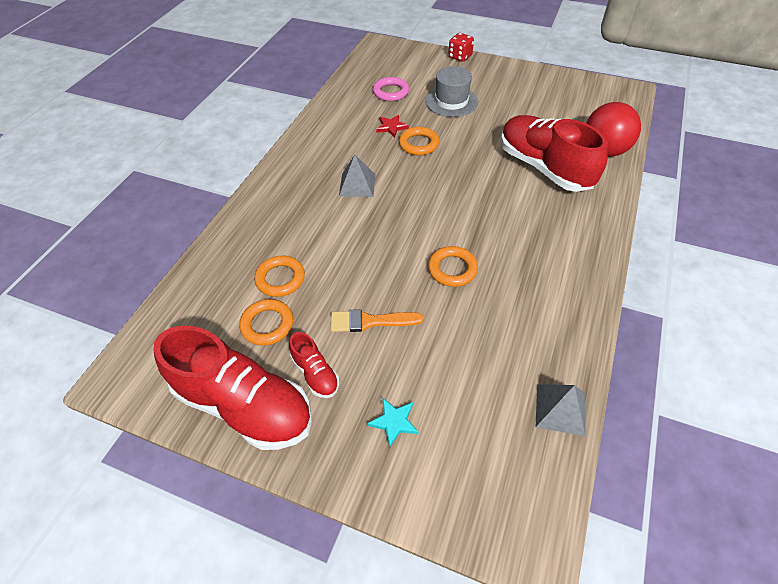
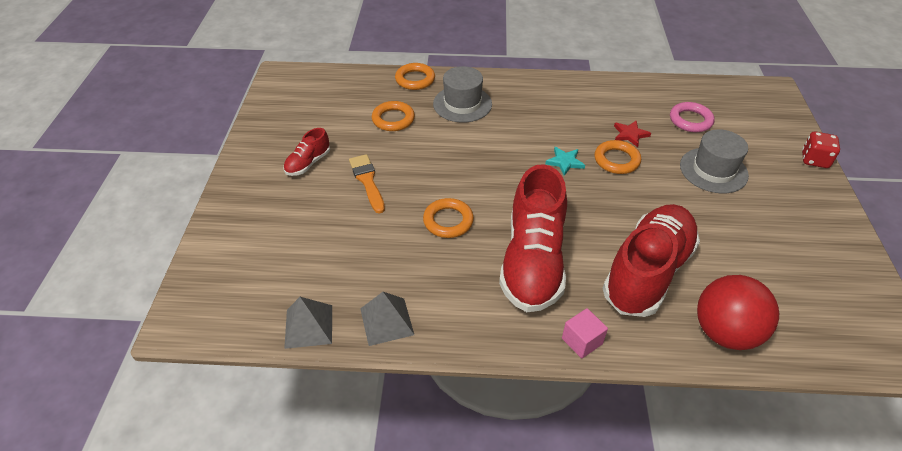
camera: 70 degrees right, 5 degrees down
red shoe [153,325,312,450] -> red shoe moved to [499,164,567,312]
orange ring [239,299,293,346] -> orange ring moved to [395,63,435,90]
grey pyramid [339,155,375,197] -> grey pyramid moved to [360,292,414,346]
turquoise star [367,397,419,448] -> turquoise star moved to [545,147,585,176]
none -> grey hat [433,66,492,123]
none -> pink cube [562,308,608,359]

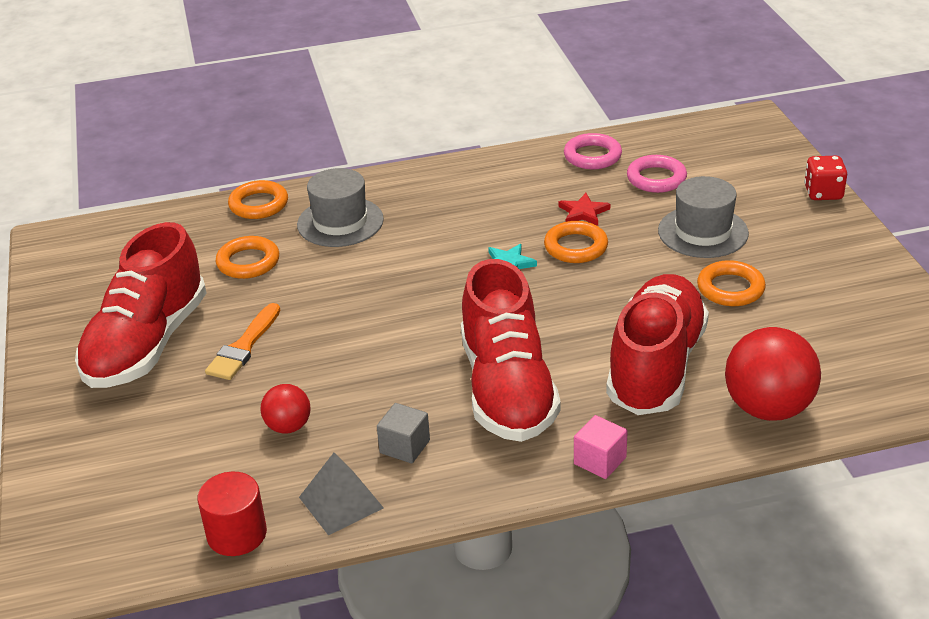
camera: 15 degrees left, 10 degrees down
red shoe [284,128,330,176] -> red shoe [75,222,206,388], size x2.20
grey pyramid [284,297,332,349] -> red cylinder [197,472,267,556]
orange brush [349,154,385,214] -> orange brush turned 120 degrees counterclockwise [205,303,280,380]
orange ring [423,198,474,238] -> orange ring moved to [697,260,766,306]
none -> red ball [261,384,311,433]
none -> grey cube [377,403,430,463]
none -> pink ring [564,133,622,169]

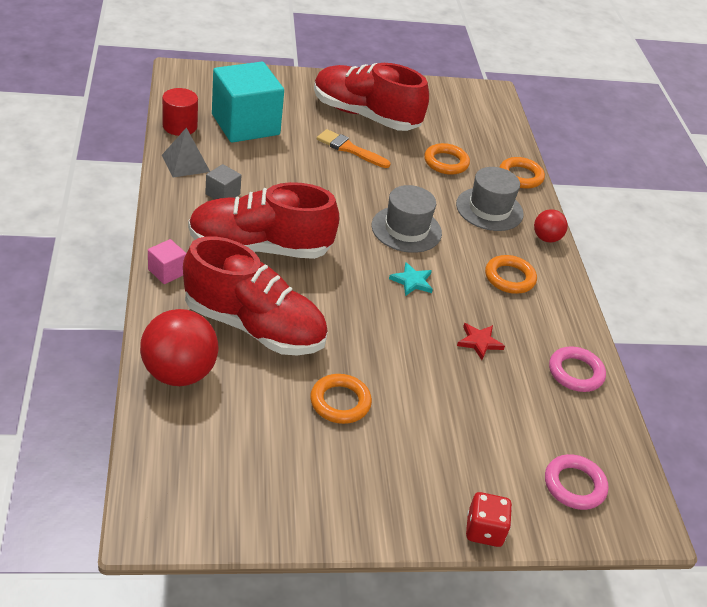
camera: 90 degrees right, 5 degrees up
red ball [261,384,311,433] -> red ball moved to [534,209,568,243]
orange ring [544,221,608,263] -> orange ring moved to [485,255,537,294]
pink ring [627,155,687,193] -> pink ring moved to [545,454,609,510]
grey hat [658,176,749,258] -> grey hat moved to [371,185,442,253]
none -> turquoise cube [212,62,284,143]

